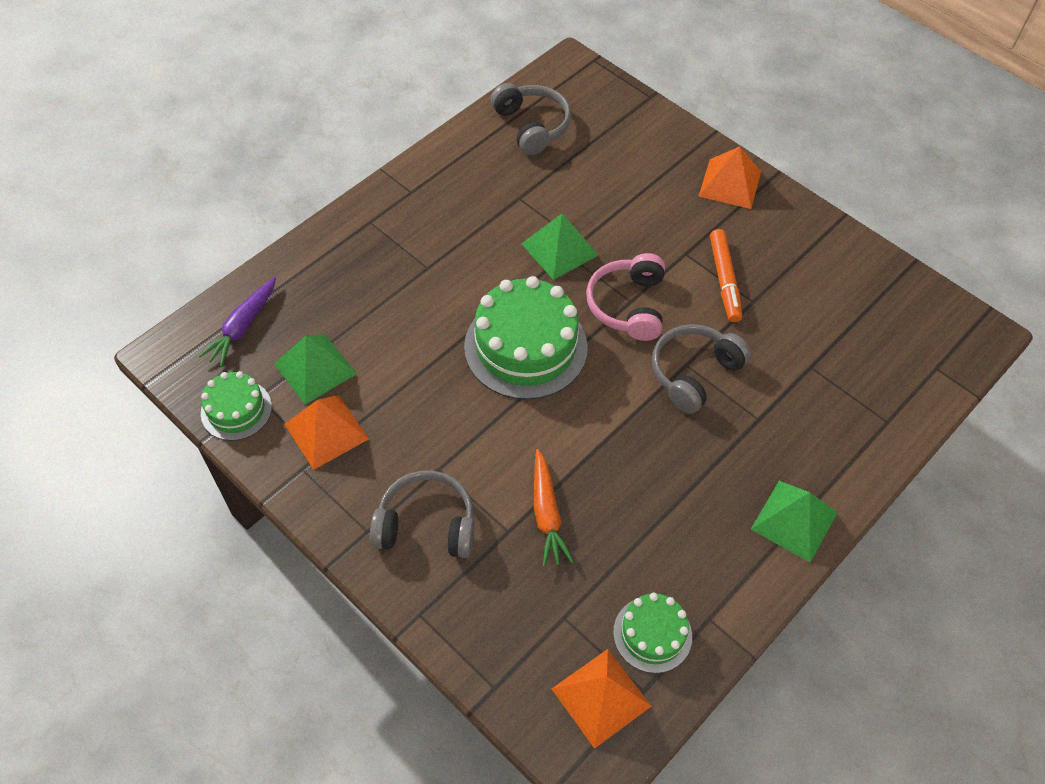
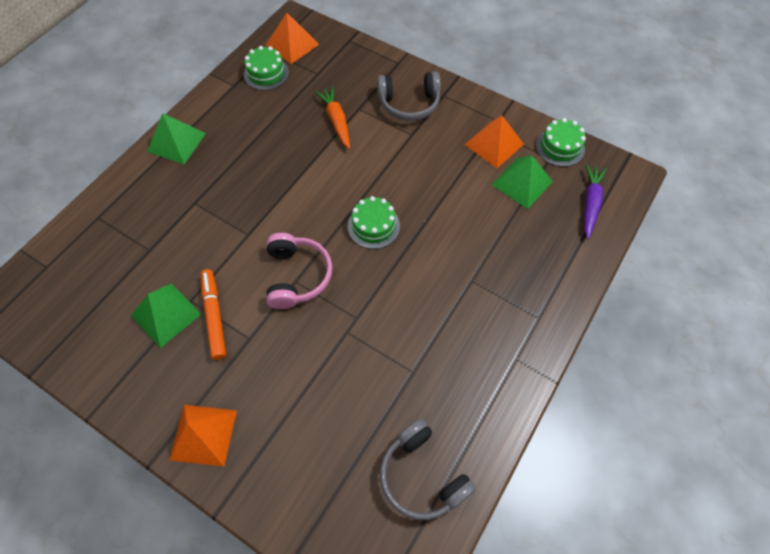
camera: 170 degrees right, 5 degrees up
green cake [464,276,588,400] -> green cake [348,196,400,249], size x0.55
green pyramid [521,213,598,280] -> green pyramid moved to [131,283,201,348]
grey headphones [652,324,751,414] -> none

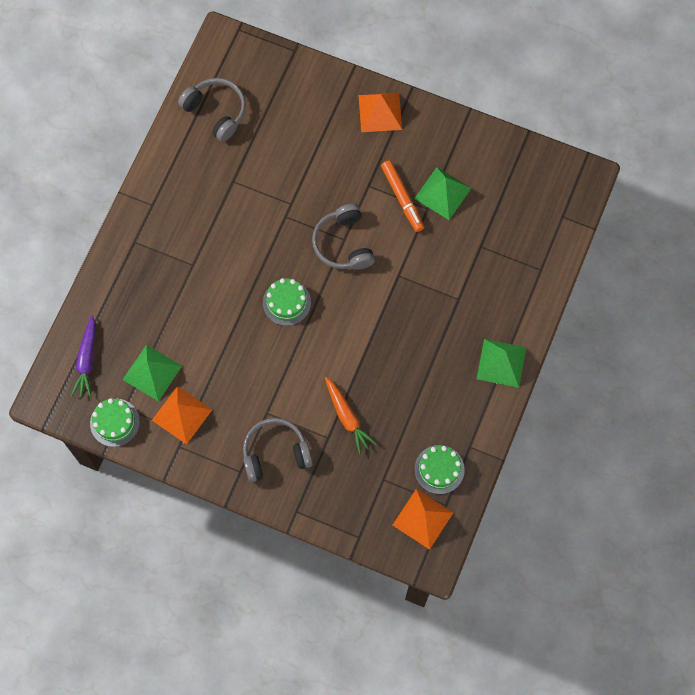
camera: 170 degrees right, 10 degrees up
pink headphones [266,233,333,309] -> grey headphones [312,204,375,270]

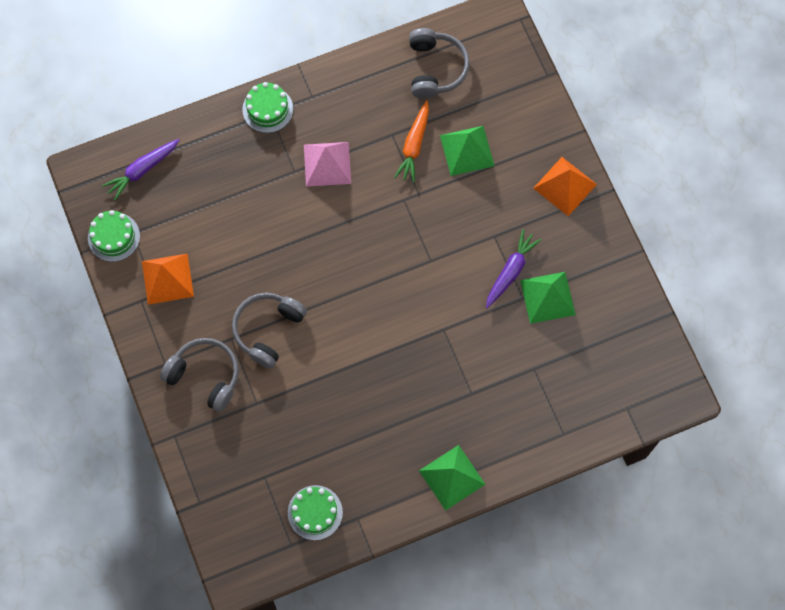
camera: 45 degrees right, 0 degrees up
green pyramid [123,345,182,401] -> green pyramid moved to [440,126,495,176]
green cake [263,278,311,326] -> green cake moved to [242,82,293,133]
grey headphones [312,204,375,270] -> grey headphones moved to [232,293,307,369]
orange carrot [325,377,377,454] -> orange carrot moved to [394,100,429,183]
orange marker [381,160,424,232] -> purple carrot [486,229,541,309]
orange pyramid [393,489,453,550] -> none
none -> pink pyramid [304,142,351,187]

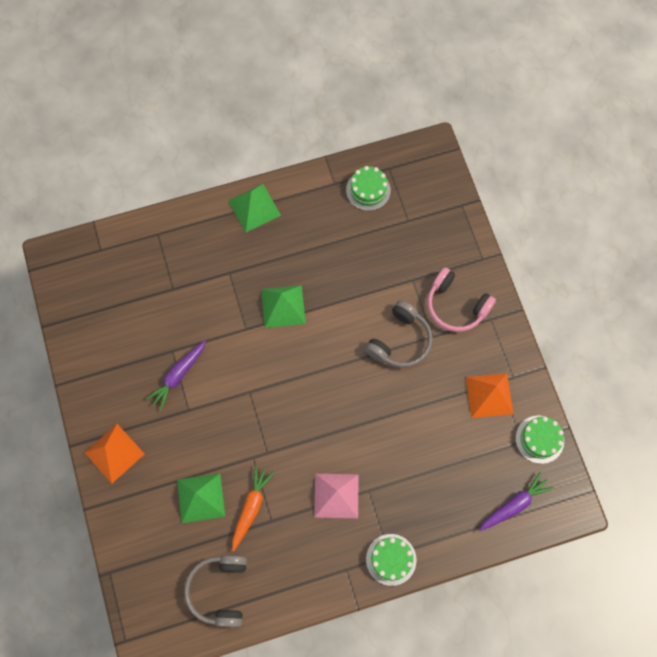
camera: 175 degrees left, 0 degrees up
grey headphones [160,338,239,412] -> pink headphones [427,268,496,332]
green pyramid [520,272,576,324] -> green pyramid moved to [261,285,306,328]

